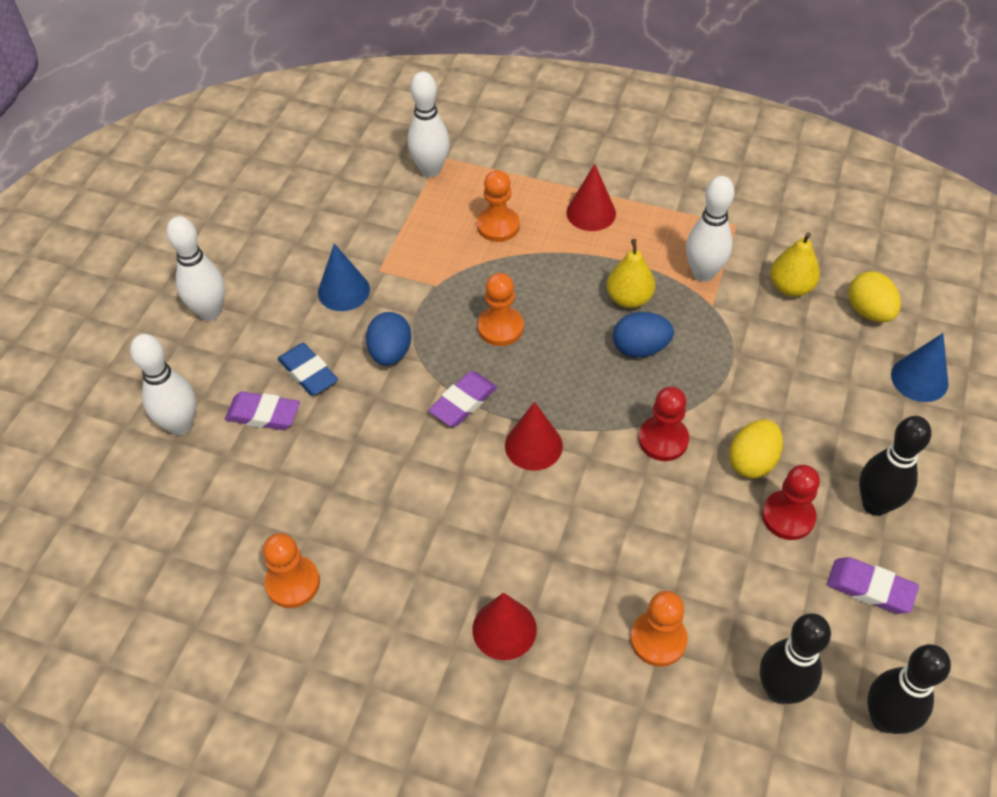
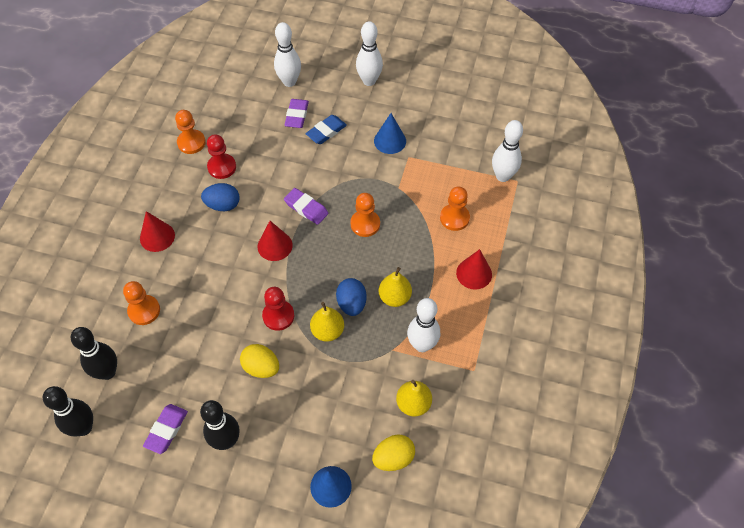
camera: 85 degrees right, 5 degrees up
blue egg [366,312,412,366] -> blue egg moved to [201,183,240,211]
red pawn [762,465,820,540] -> red pawn moved to [207,134,236,179]
none -> yellow pear [310,302,344,342]

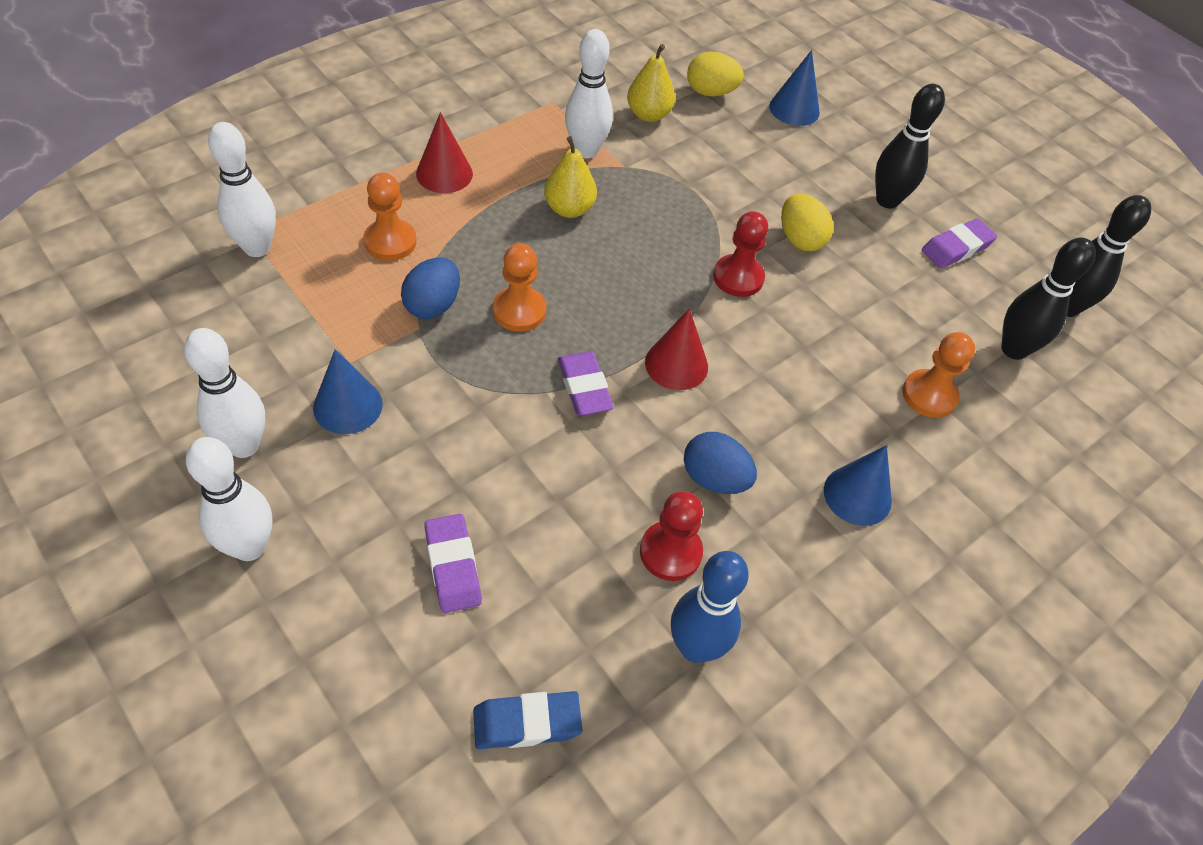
camera: 150 degrees left, 5 degrees down
red cone [140,211,175,252] -> blue cone [824,445,892,526]
orange pawn [175,110,206,154] -> blue bowling pin [671,551,749,663]
white bowling pin [274,22,301,87] -> white bowling pin moved to [184,328,265,458]
purple eraser [284,99,309,128] -> purple eraser turned 60 degrees counterclockwise [424,514,482,613]
blue eraser [306,115,347,144] -> blue eraser moved to [473,691,582,749]
yellow pear [310,302,344,342] -> none
blue egg [336,278,367,316] -> blue egg moved to [401,257,460,319]

